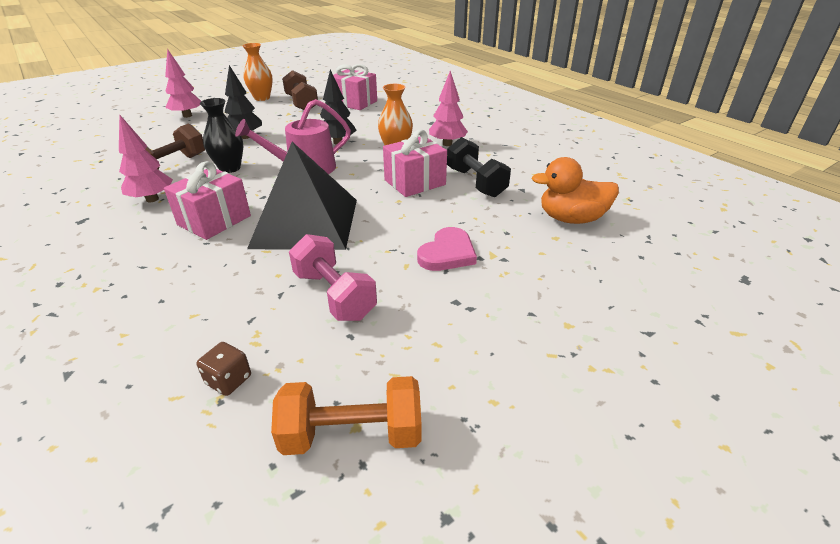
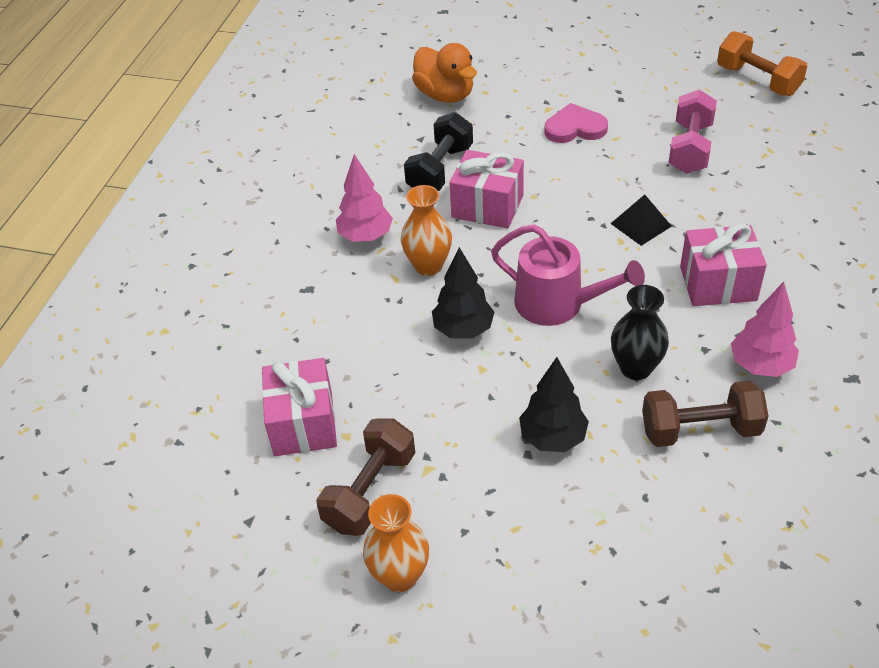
camera: 125 degrees left, 10 degrees up
pink tree [165,49,201,118] -> none
brown dice [197,342,251,396] -> none
black pyramid [247,142,357,250] -> black pyramid [611,195,672,246], size x0.41

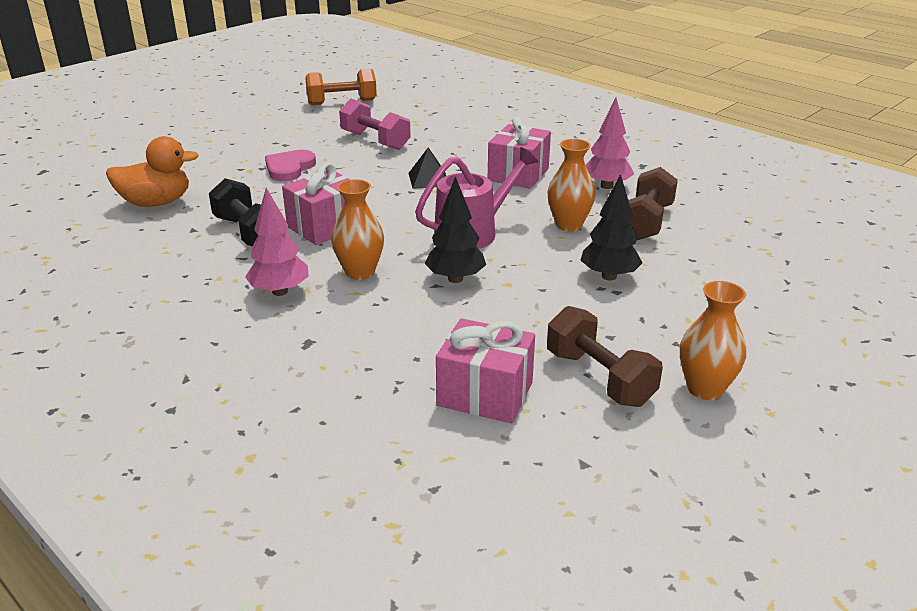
camera: 65 degrees left, 15 degrees down
black vase [611,285,669,380] -> orange vase [548,139,596,231]

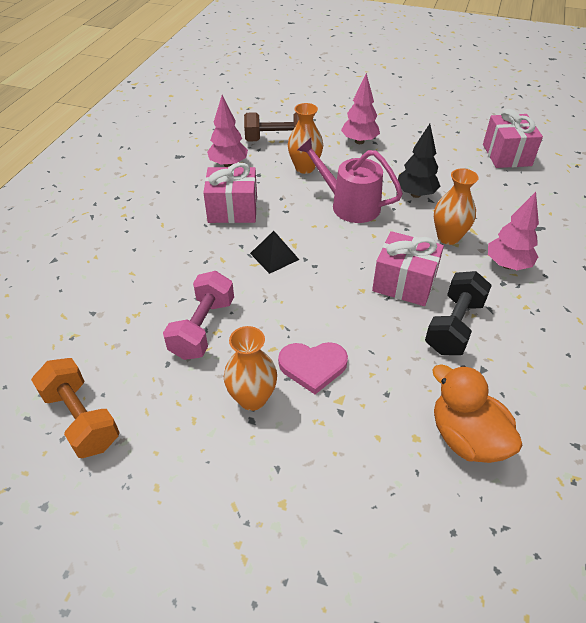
camera: 115 degrees left, 15 degrees up
brown dumbbell [547,306,663,407] -> none
black tree [581,174,643,280] -> pink tree [341,73,380,144]
orange vase [680,281,746,400] -> orange vase moved to [224,326,277,411]

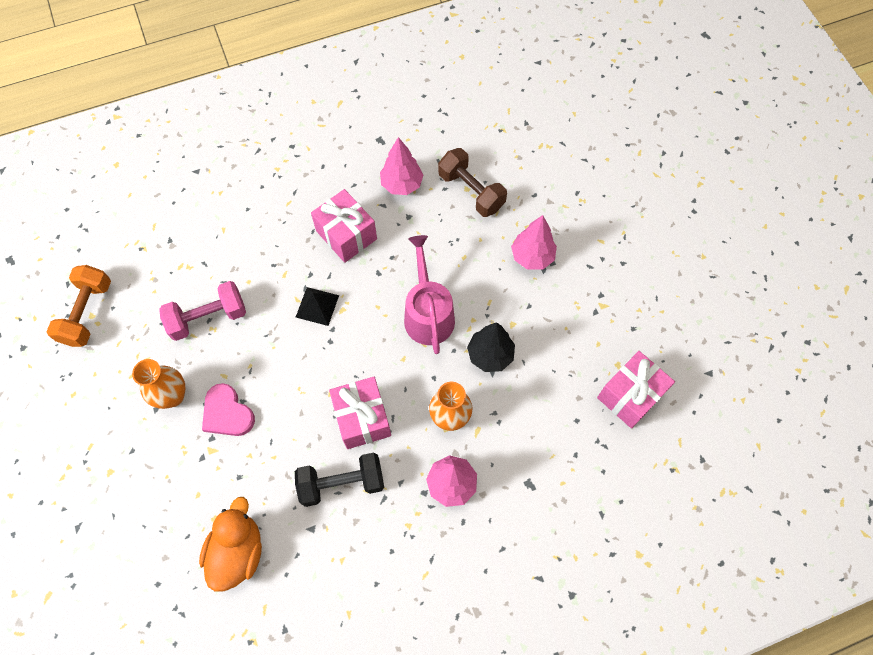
camera: 50 degrees right, 20 degrees up
orange vase [288,103,323,174] -> none

